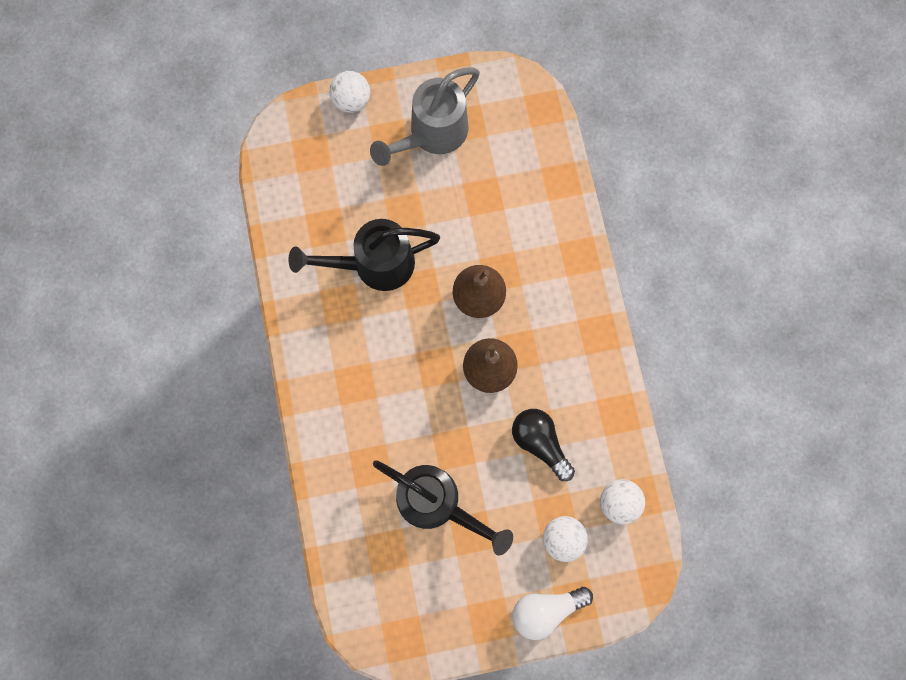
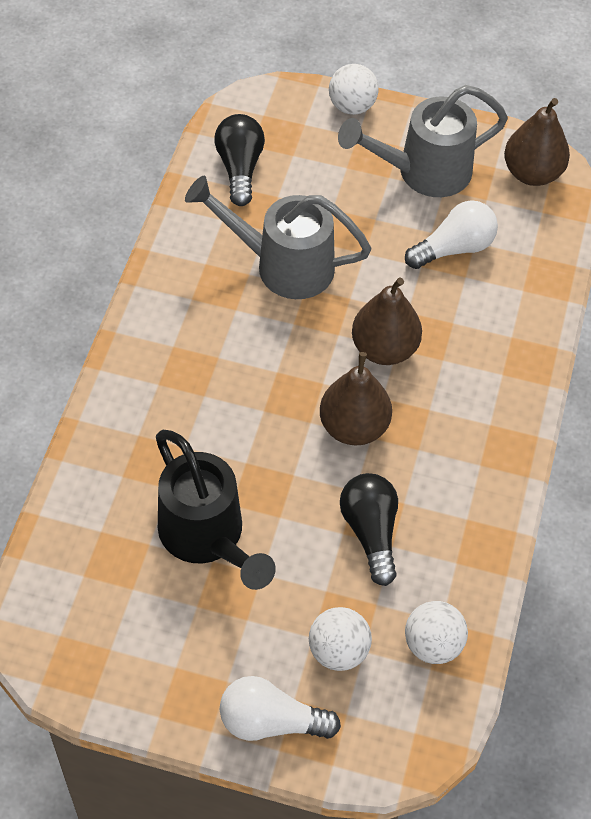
camera: 25 degrees right, 20 degrees down
black watering can [288,219,440,291] -> grey watering can [185,176,372,299]
none -> black light bulb [214,114,265,206]
none -> white light bulb [405,200,498,269]
none -> brown pear [504,98,570,186]

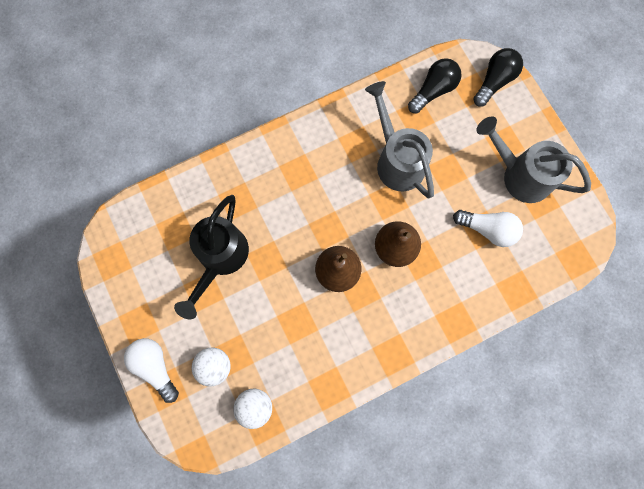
camera: 50 degrees right, 20 degrees up
white ball [329,64,378,115] -> none
black light bulb [340,473,398,586] -> black light bulb moved to [473,48,523,107]
brown pear [504,98,570,186] -> none

